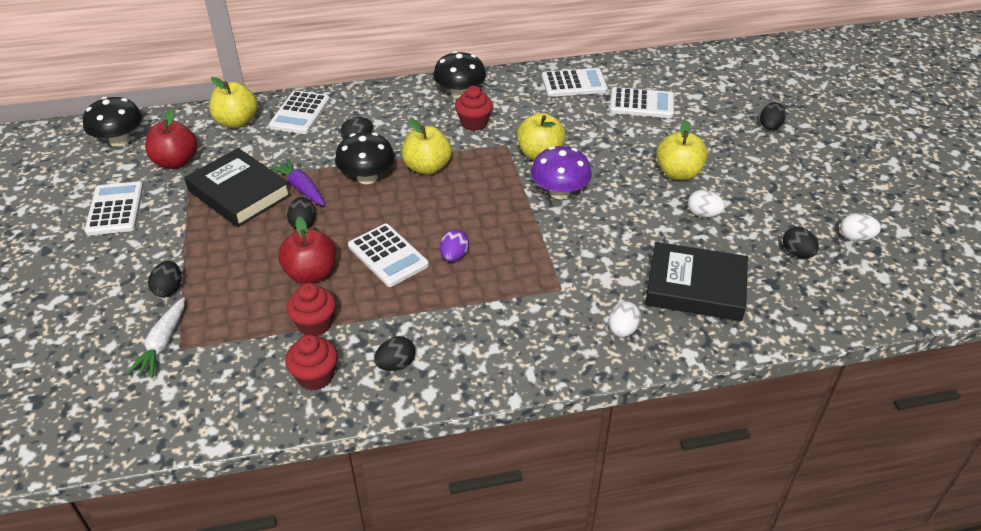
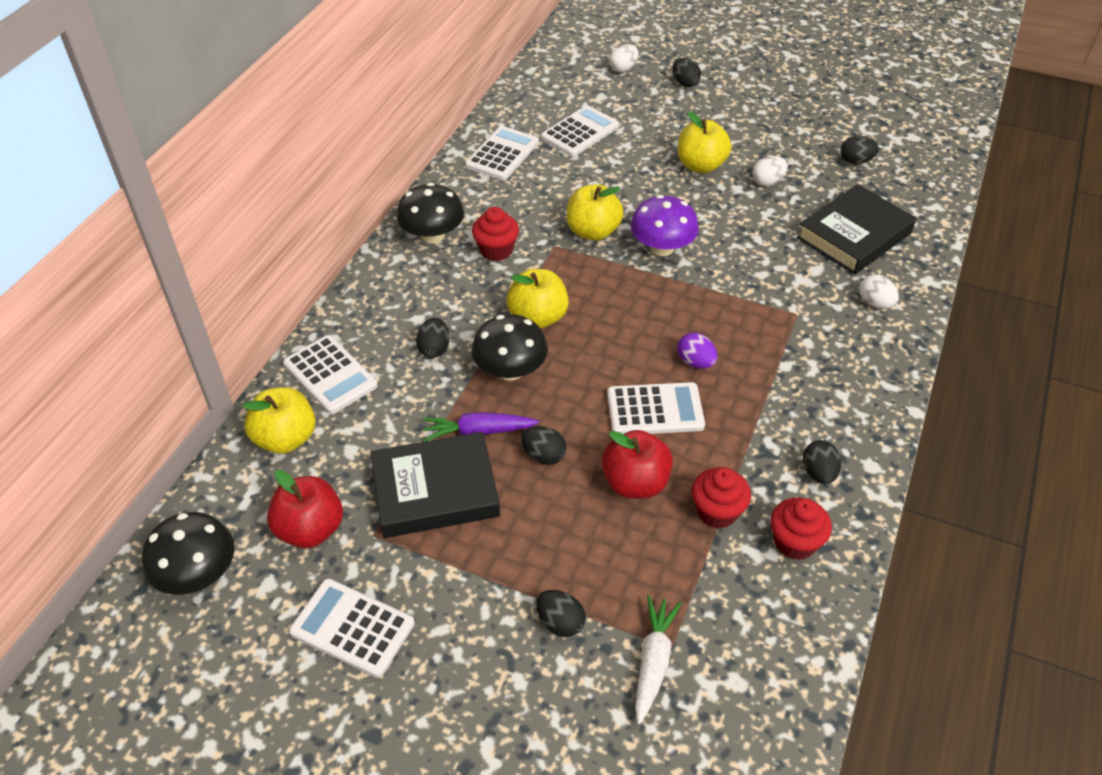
camera: 55 degrees left, 5 degrees up
white carrot [126,297,185,378] -> white carrot turned 120 degrees counterclockwise [635,595,682,724]
white egg [840,213,881,241] -> white egg moved to [610,44,639,72]

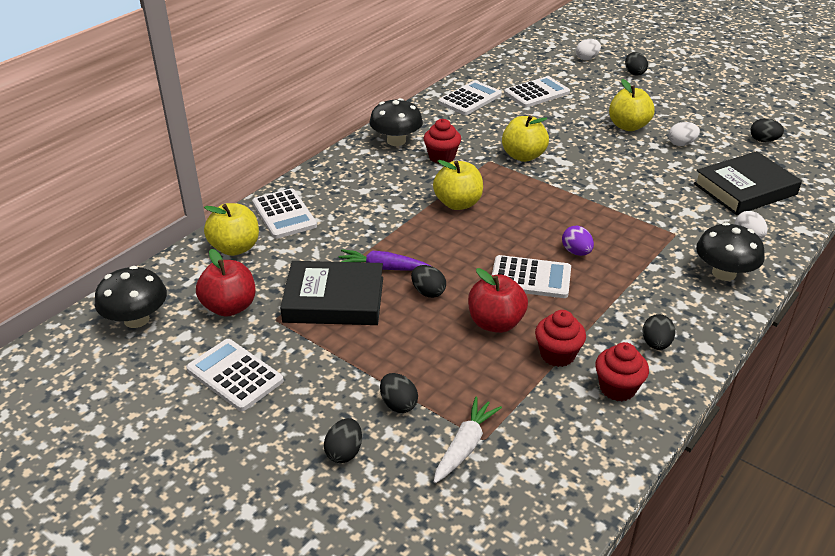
camera: 15 degrees right, 10 degrees down
black egg [416,318,450,358] -> black egg moved to [324,418,362,463]
black mushroom [471,314,548,381] -> black mushroom moved to [696,222,765,281]
purple mushroom [630,195,699,256] -> none

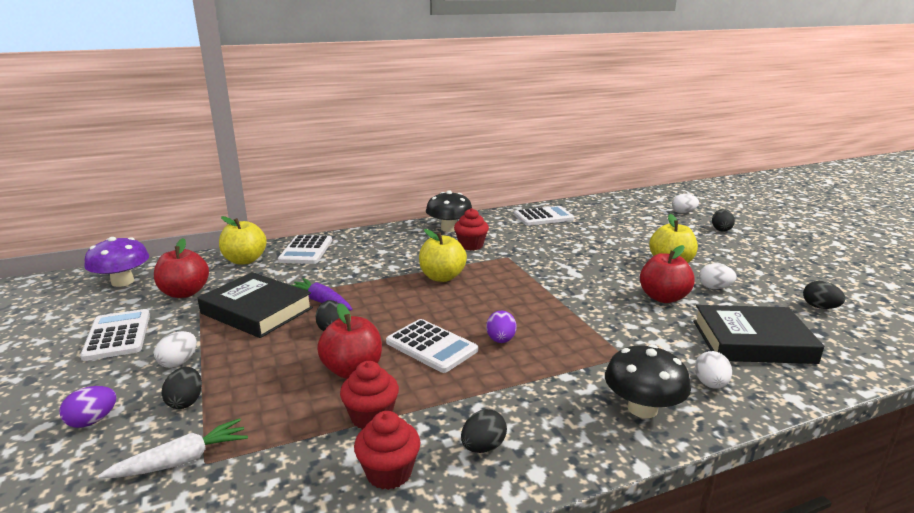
camera: 30 degrees right, 15 degrees down
black mushroom [95,266,167,328] -> purple mushroom [84,237,149,287]
black egg [324,418,362,463] -> purple egg [59,386,117,428]
yellow apple [502,115,549,162] -> none
white calculator [504,76,570,108] -> none
none -> white egg [154,331,197,368]
none -> red apple [640,245,695,303]

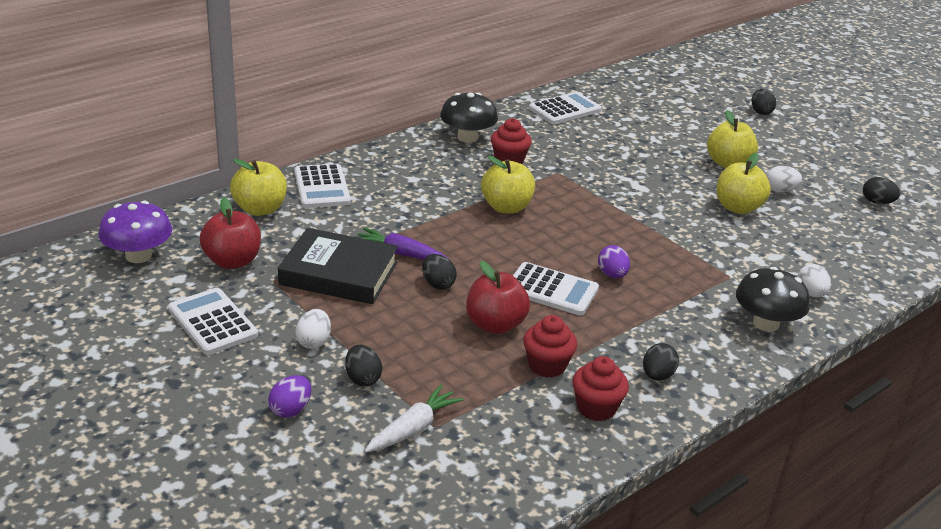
camera: 20 degrees left, 10 degrees up
red apple [640,245,695,303] -> yellow apple [717,153,771,214]
white egg [672,194,699,213] -> none
black book [693,305,824,364] -> none

